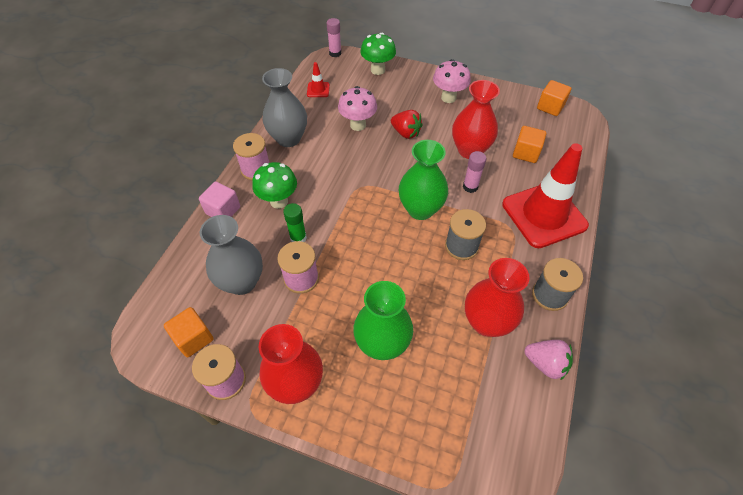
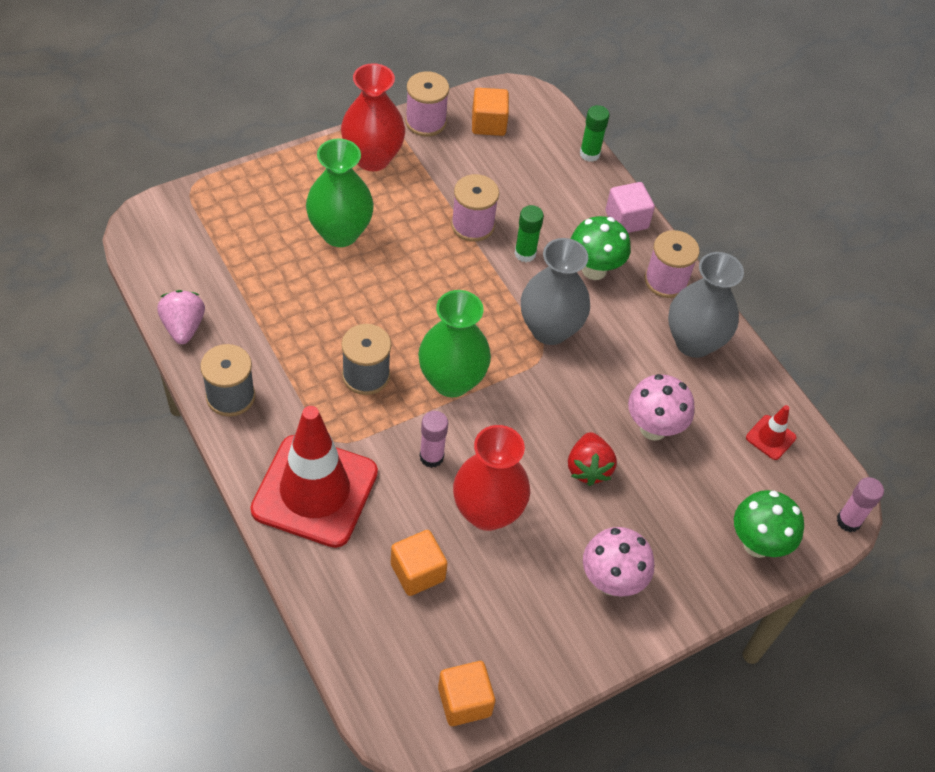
camera: 125 degrees right, 0 degrees up
grey vase [200,215,263,295] -> grey vase moved to [521,238,590,345]
red strawberry [391,110,422,139] -> red strawberry turned 75 degrees counterclockwise [568,432,617,486]
red vase [465,258,530,337] -> none
pink strawberry [524,340,573,380] -> pink strawberry turned 105 degrees clockwise [157,290,205,344]
none -> green glue stick [580,105,609,162]

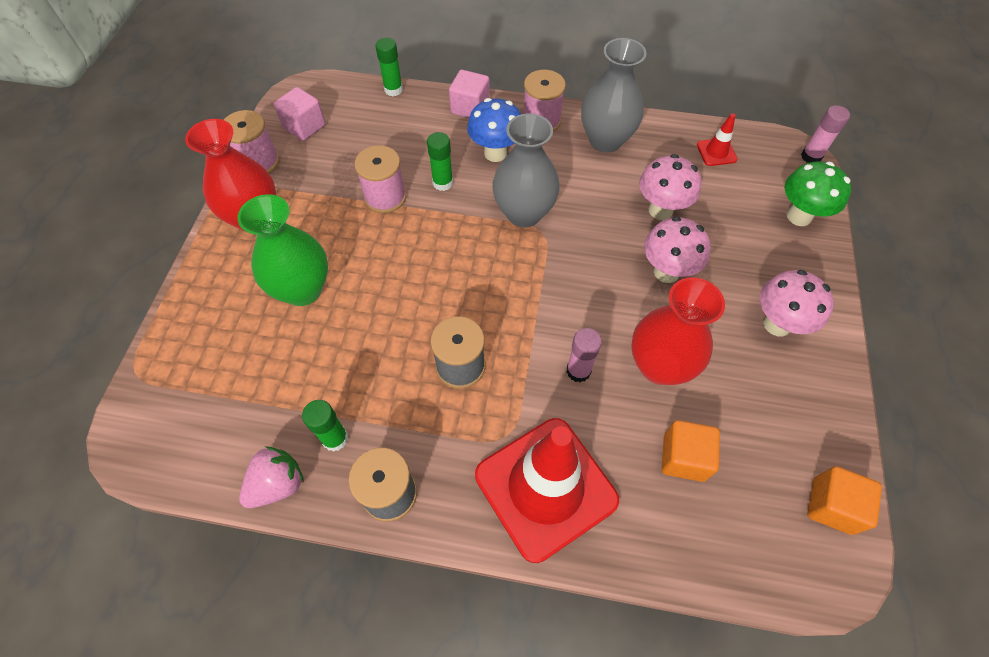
camera: 45 degrees left, 5 degrees up
pink strawberry [157,290,205,344] -> pink strawberry turned 105 degrees clockwise [239,446,304,508]
green vase [418,290,491,397] -> none
orange cube [472,88,509,136] -> pink cube [274,87,325,141]
red strawberry [568,432,617,486] -> pink mushroom [644,216,711,283]
green mushroom [571,216,631,280] -> blue mushroom [467,98,521,162]
none -> green glue stick [302,400,348,452]

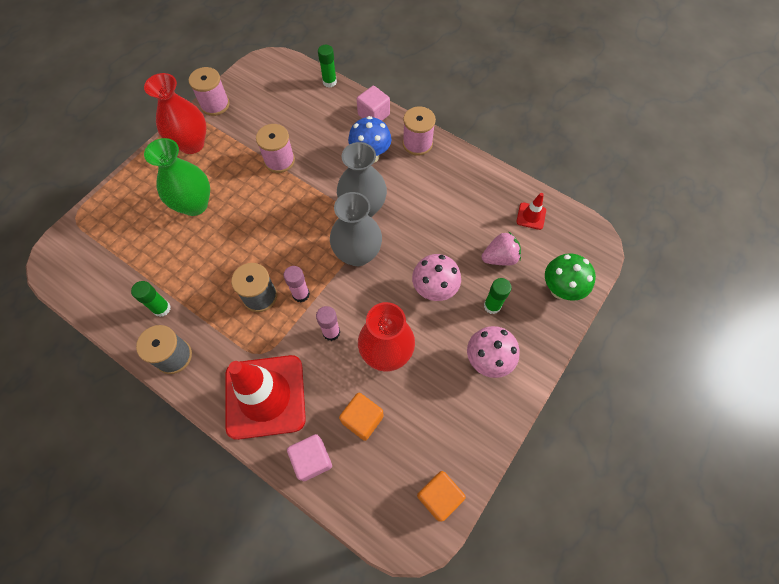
camera: 25 degrees right, 5 degrees up
pink strawberry [239,446,304,508] -> pink strawberry moved to [482,231,521,266]
pink cube [274,87,325,141] -> pink cube moved to [287,434,332,481]
green glue stick [427,132,453,191] -> green glue stick moved to [484,278,512,314]
grey vase [581,38,647,153] -> grey vase moved to [330,192,382,266]
pink mushroom [639,154,702,220] -> none
pink glue stick [801,105,850,163] -> pink glue stick moved to [284,266,310,302]

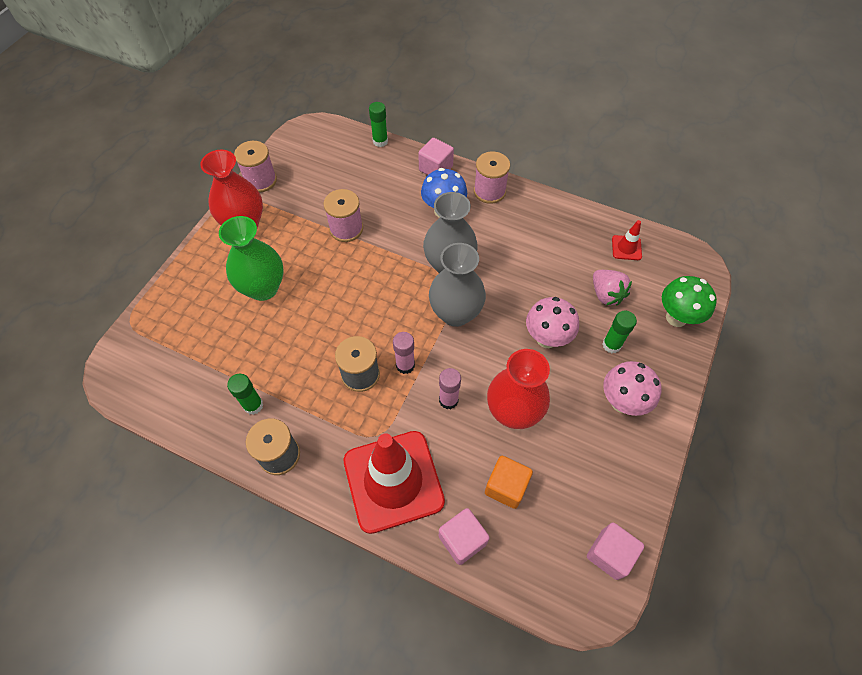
camera: 10 degrees left, 5 degrees down
orange cube [417,471,466,522] -> pink cube [587,522,644,580]
pink strawberry [482,231,521,266] -> pink strawberry turned 90 degrees clockwise [593,270,632,305]

